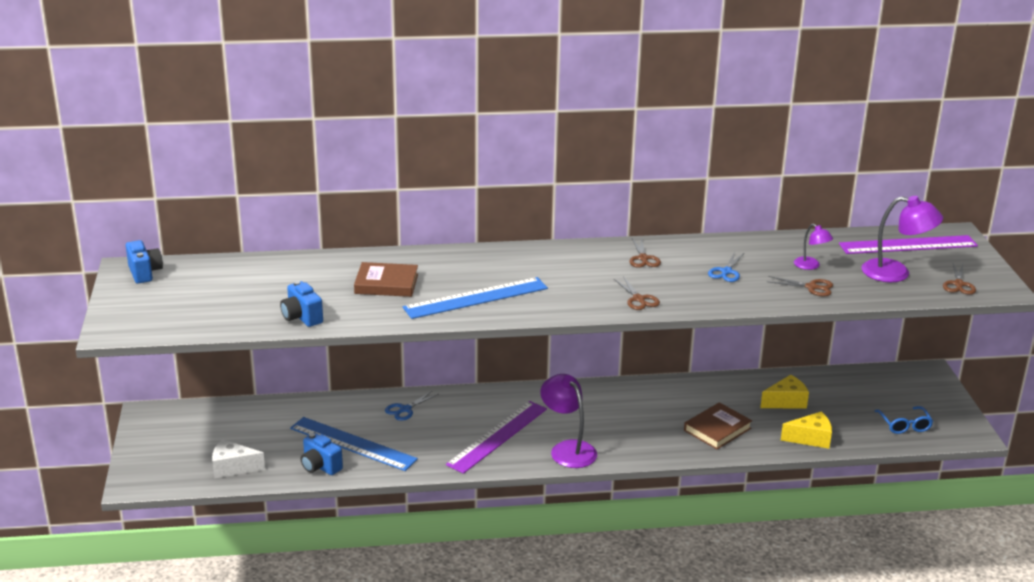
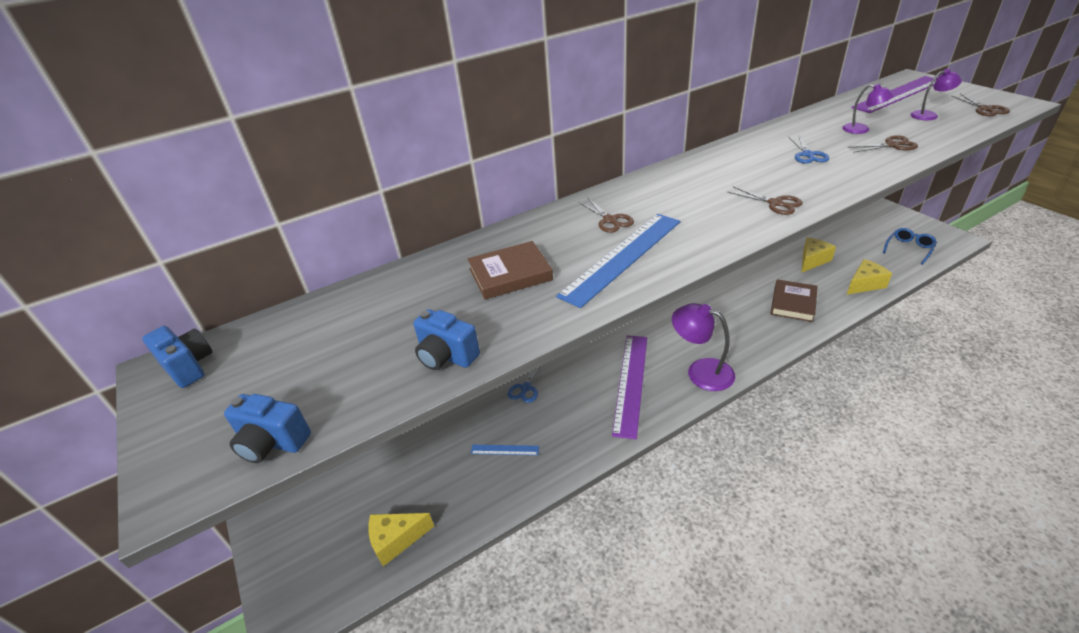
camera: 20 degrees left, 10 degrees up
white cheese [212,439,265,478] -> yellow cheese [368,513,434,567]
blue ruler [290,417,418,471] -> blue ruler [471,445,539,455], size x0.45
blue camera [301,433,343,475] -> blue camera moved to [224,394,311,463]
brown scissors [630,237,661,268] -> brown scissors moved to [579,198,634,233]
purple lamp [862,196,943,282] -> purple lamp [910,69,962,120], size x0.55
blue glasses [875,406,933,434] -> blue glasses turned 105 degrees counterclockwise [883,228,937,265]

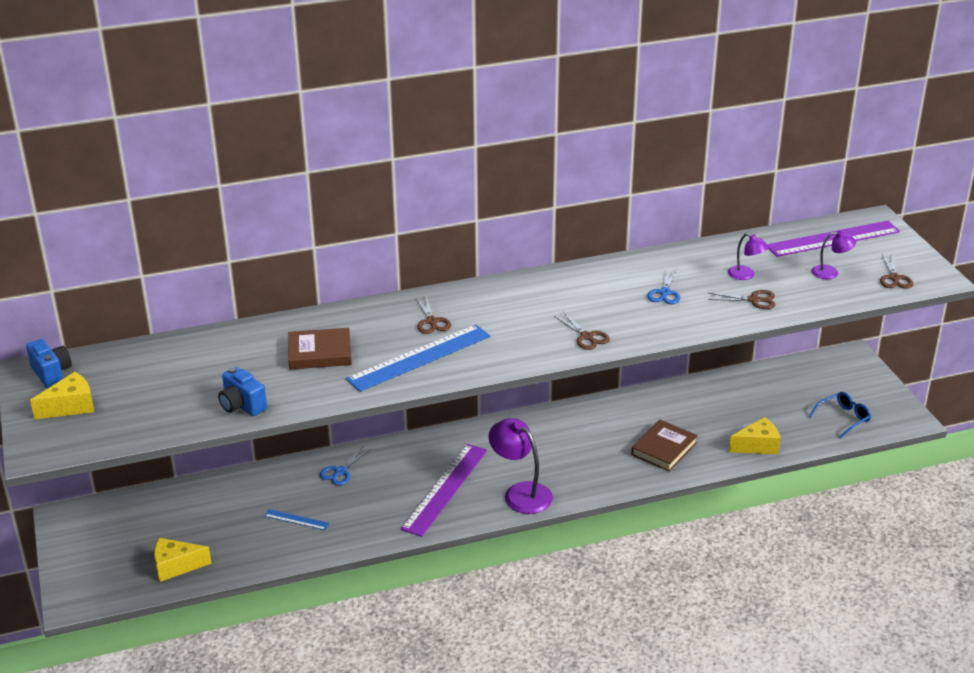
camera: 10 degrees right, 5 degrees down
blue camera [224,394,311,463] -> none
yellow cheese [801,237,836,273] -> yellow cheese moved to [30,372,94,419]

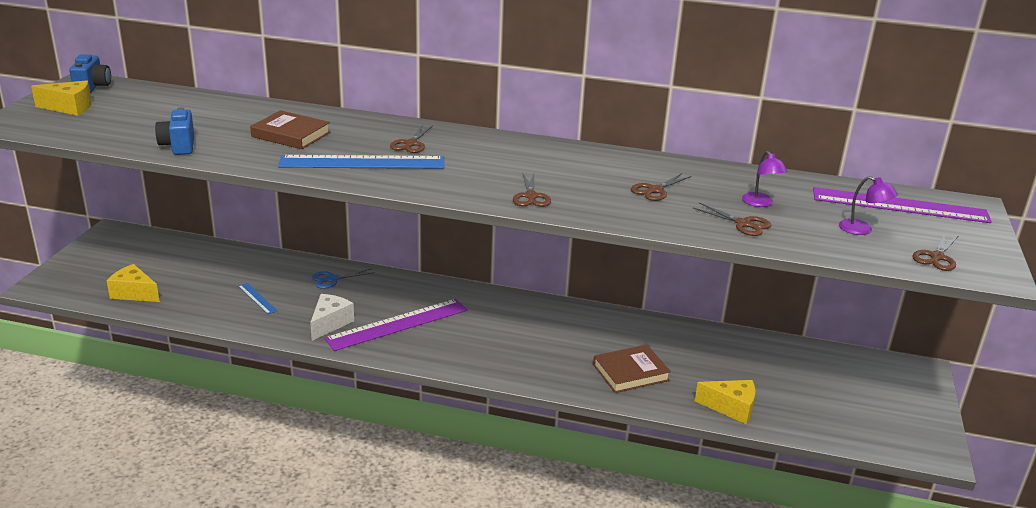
camera: 30 degrees right, 5 degrees down
purple lamp [488,418,553,514] -> none
blue scissors [647,268,680,304] -> brown scissors [631,173,692,201]
blue glasses [809,392,871,438] -> none
none -> white cheese [310,294,354,341]

